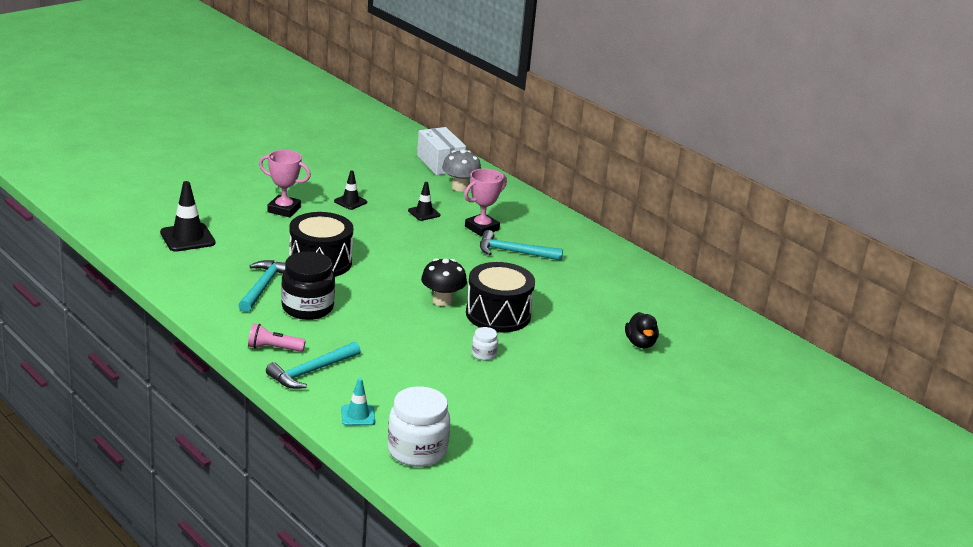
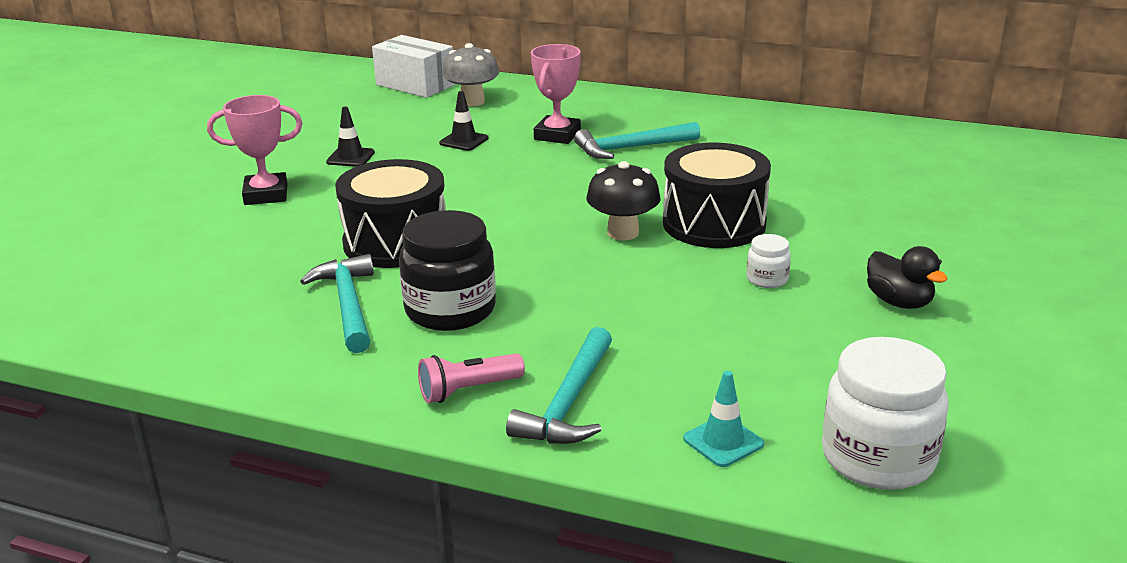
camera: 25 degrees left, 0 degrees up
black traffic cone [160,181,215,252] -> none
black duck [625,312,659,348] -> black duck moved to [867,246,948,309]

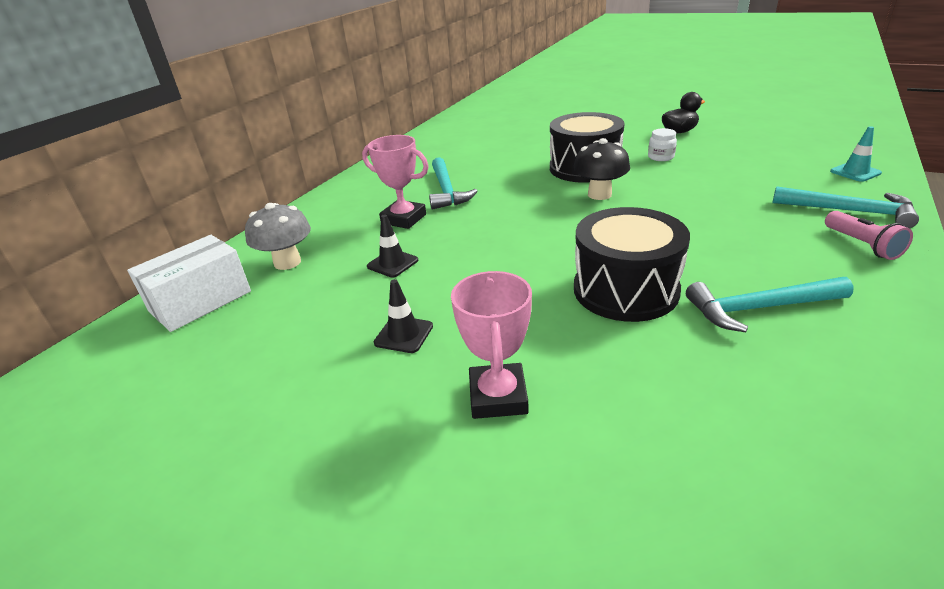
camera: 80 degrees left, 5 degrees up
black jar [399,210,496,331] -> none
white jar [822,337,949,490] -> none

